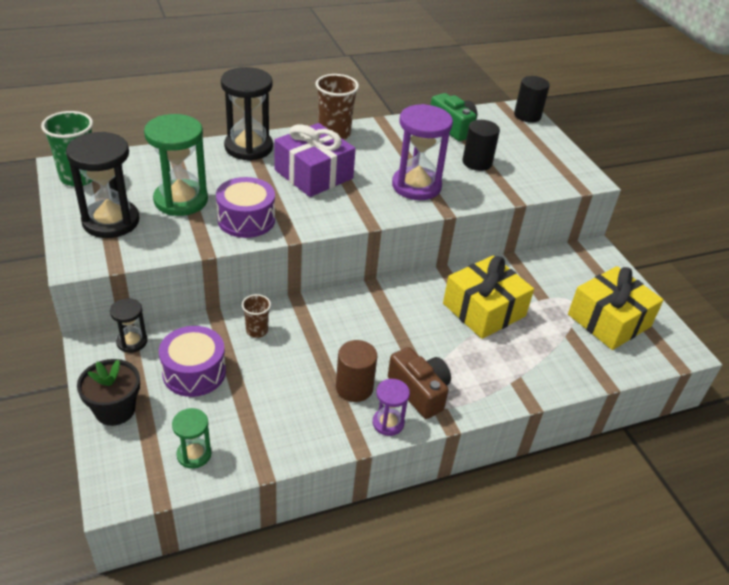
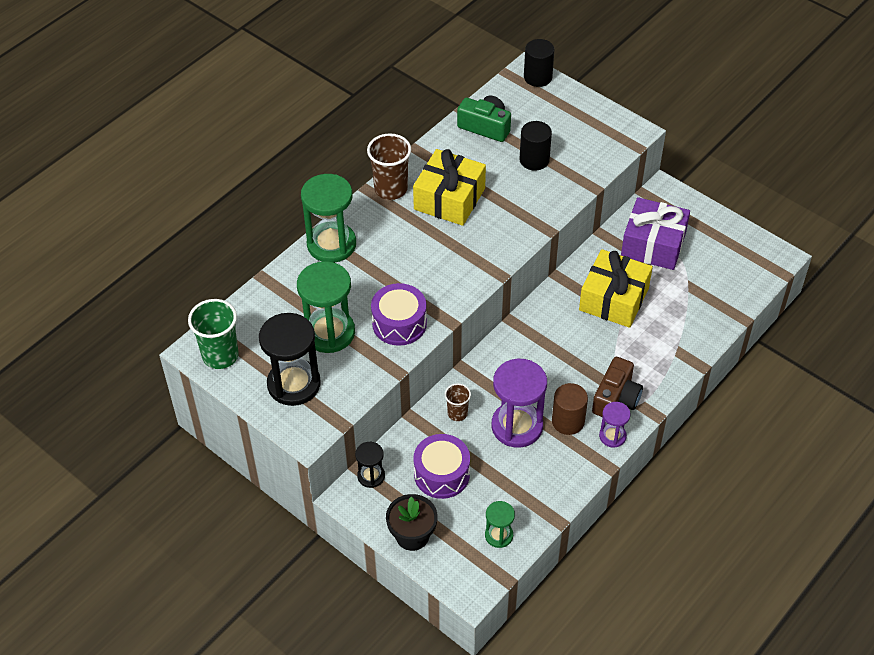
camera: 25 degrees left, 10 degrees up
black hourglass [221,67,273,161] -> green hourglass [301,174,356,263]
purple gift [274,123,356,197] -> purple gift moved to [621,197,690,270]
brown camera [388,347,451,419] -> brown camera turned 90 degrees clockwise [592,357,643,417]
purple hourglass [392,104,453,200] -> purple hourglass moved to [491,359,547,448]
yellow gift [568,266,664,350] -> yellow gift moved to [413,149,486,226]

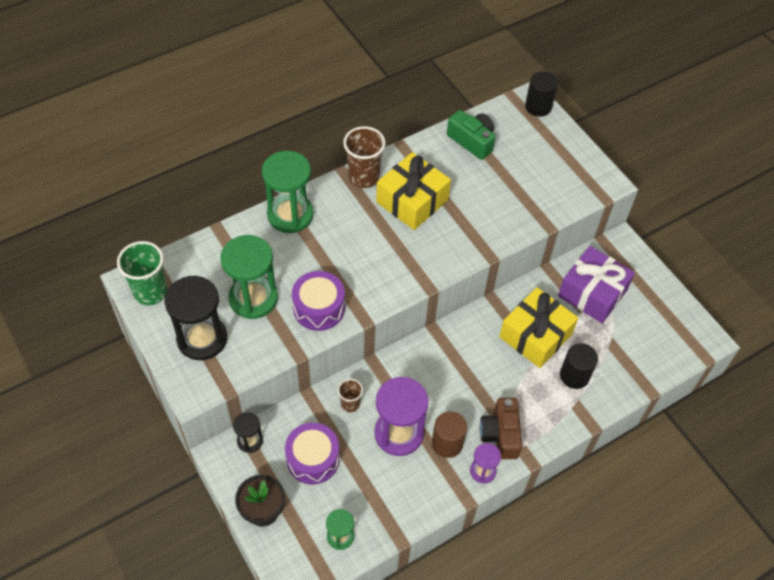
camera: 15 degrees right, 5 degrees up
black cylinder [519,121,552,171] -> black cylinder moved to [560,343,598,389]
brown camera [592,357,643,417] -> brown camera turned 135 degrees clockwise [480,398,522,459]

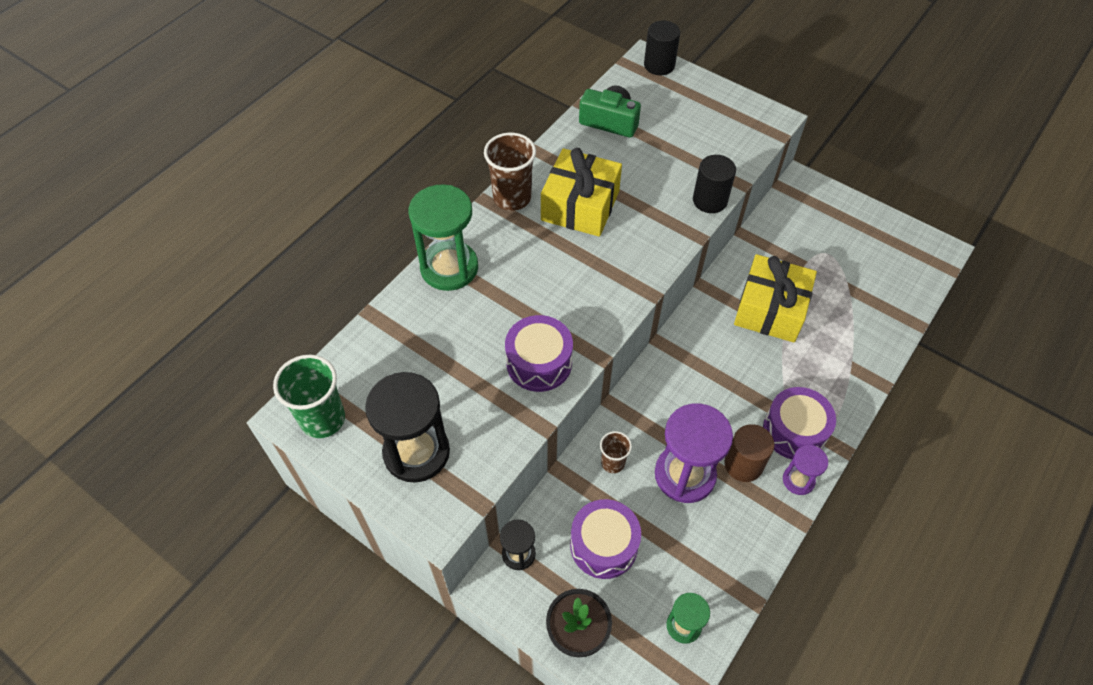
camera: 20 degrees left, 0 degrees up
green hourglass [220,235,278,319] -> none
brown camera [480,398,522,459] -> purple drum [763,387,836,459]
purple gift [558,246,635,323] -> none
black cylinder [560,343,598,389] -> black cylinder moved to [693,155,736,213]

